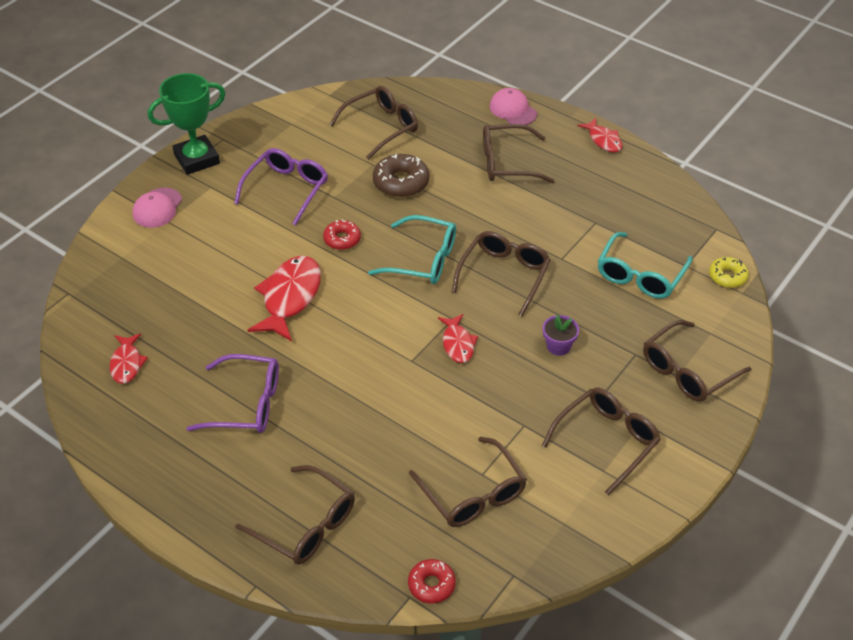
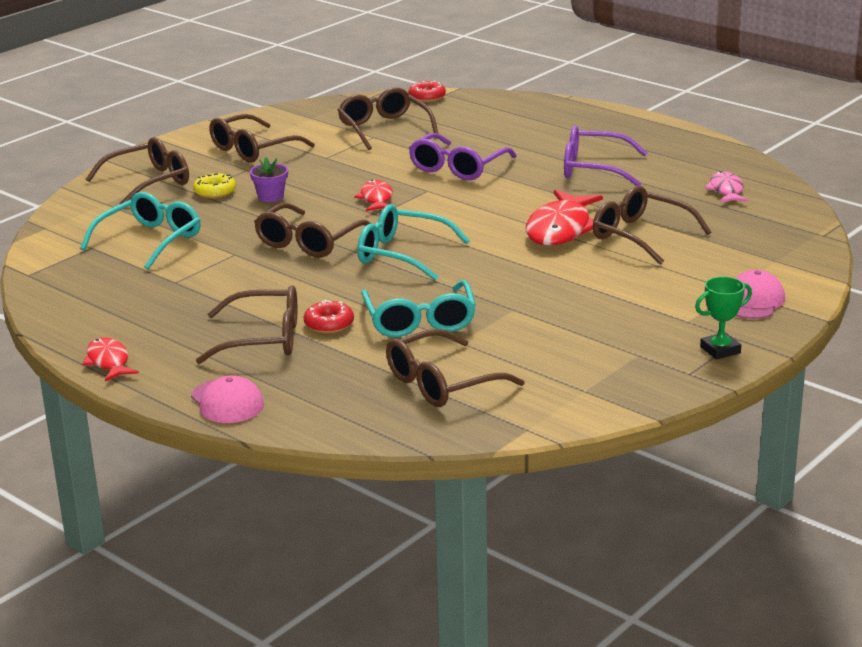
camera: 175 degrees left, 20 degrees down
red fish [110,333,148,384] -> pink fish [705,171,749,203]
green trophy [148,73,226,175] -> green trophy [695,276,752,359], size x0.55
purple glasses [234,148,328,226] -> purple glasses moved to [409,133,517,180]
brown glasses [235,465,355,565] -> brown glasses moved to [593,186,711,265]
red donut [323,220,361,250] -> red donut moved to [304,300,354,333]
brown donut [373,154,429,198] -> turquoise glasses [361,280,476,337]
yellow donut [709,257,749,288] -> yellow donut moved to [193,173,236,199]

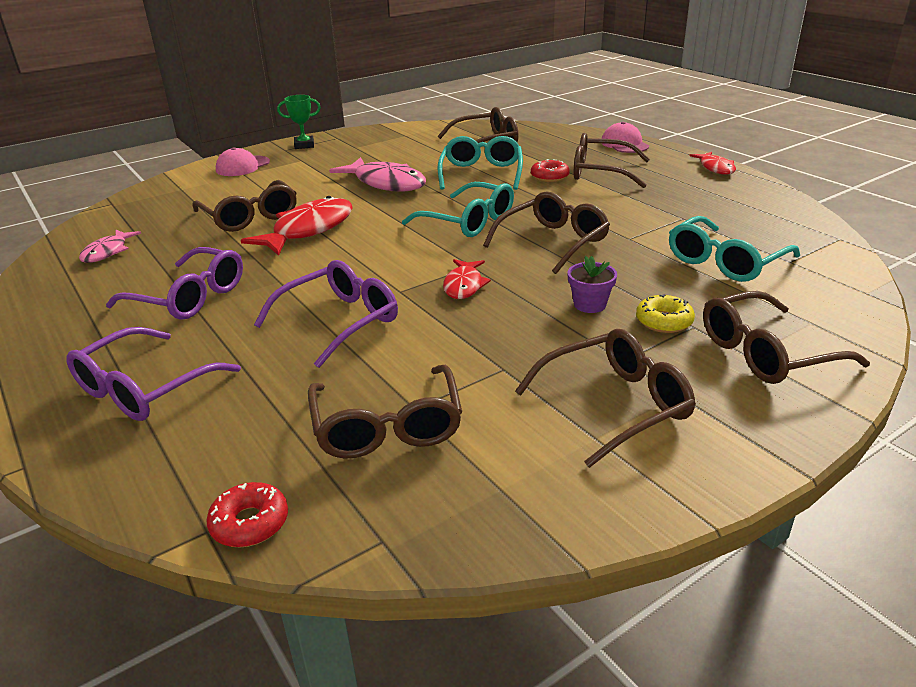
camera: 165 degrees left, 5 degrees up
none -> purple glasses [66,327,241,421]
none -> pink fish [329,157,426,192]

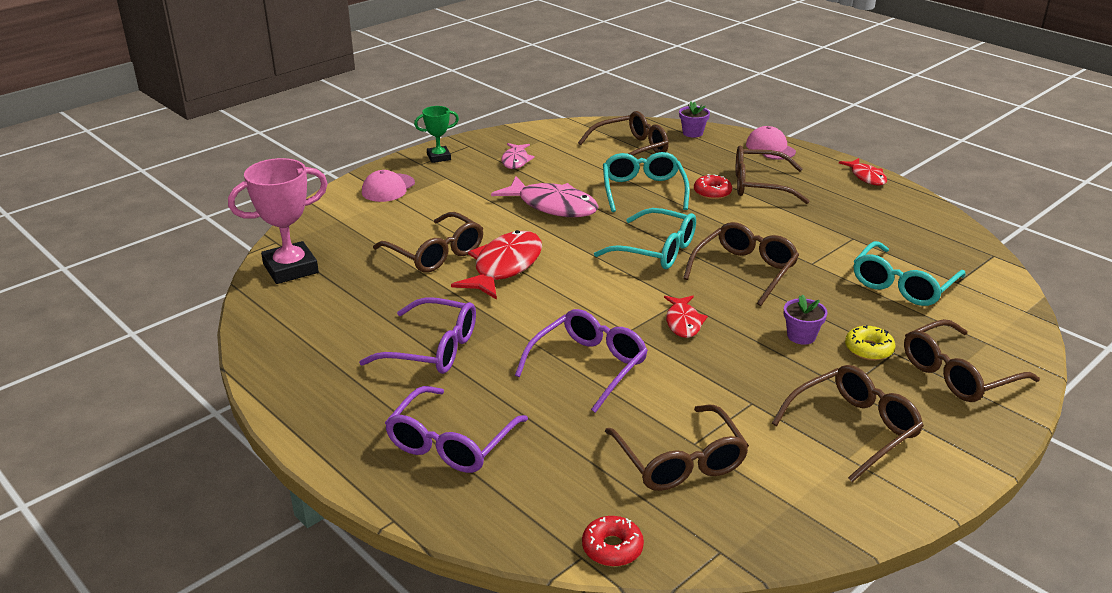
camera: 10 degrees left, 0 degrees up
pink fish [79,230,141,263] -> pink fish moved to [501,143,535,169]
none -> pink trophy [228,158,328,284]
none -> purple flower pot [679,101,710,138]

